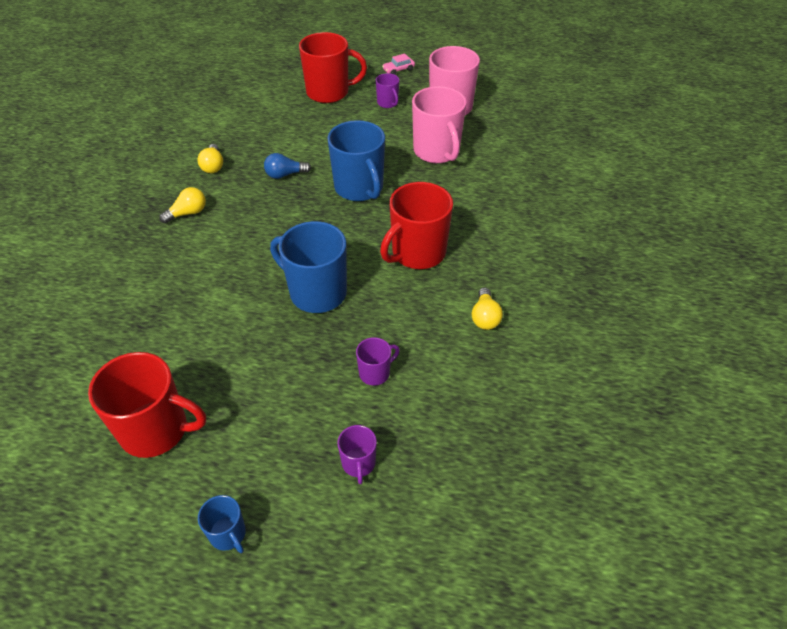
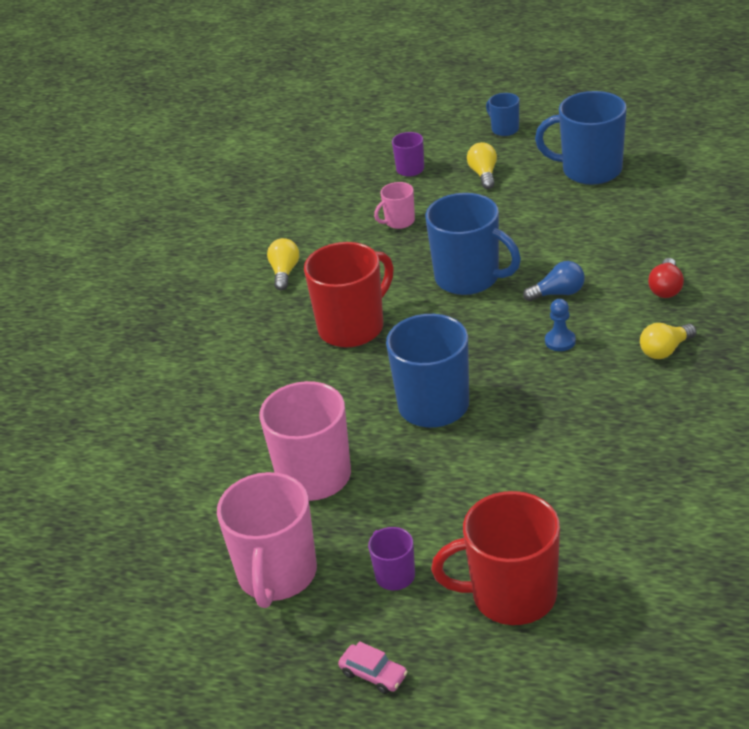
camera: 175 degrees left, 10 degrees down
red mug [88,352,206,458] -> blue mug [535,91,627,185]
yellow light bulb [197,144,223,173] -> yellow light bulb moved to [467,142,497,189]
blue light bulb [264,153,311,179] -> blue light bulb moved to [523,261,585,301]
purple mug [356,337,400,385] -> pink mug [374,182,415,229]
pink car [382,53,415,75] -> pink car turned 60 degrees clockwise [338,641,408,694]
none -> blue pawn [545,299,576,351]
none -> red light bulb [648,258,684,298]

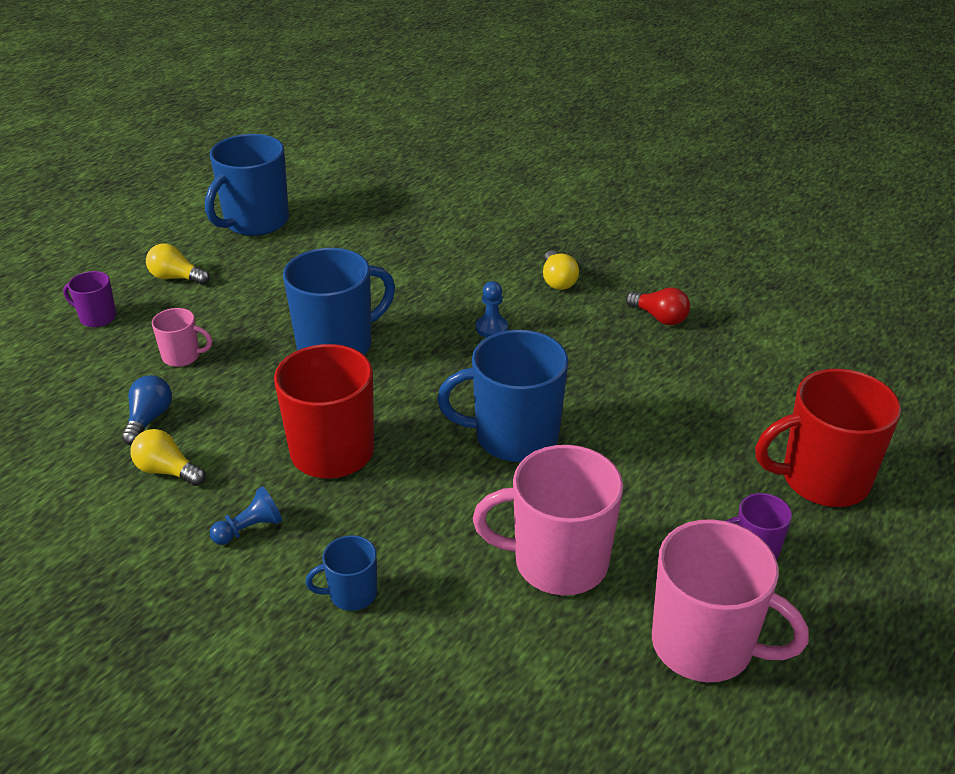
camera: 70 degrees left, 0 degrees up
pink car [338,641,408,694] -> none
pink mug [374,182,415,229] -> pink mug turned 75 degrees counterclockwise [152,308,212,367]
red mug [431,491,560,625] -> red mug turned 60 degrees clockwise [755,369,901,507]
blue mug [486,93,519,136] -> blue mug moved to [305,535,377,611]
blue light bulb [523,261,585,301] -> blue light bulb moved to [122,375,172,445]
red light bulb [648,258,684,298] -> red light bulb moved to [626,287,690,325]
none -> blue pawn [210,486,282,545]

